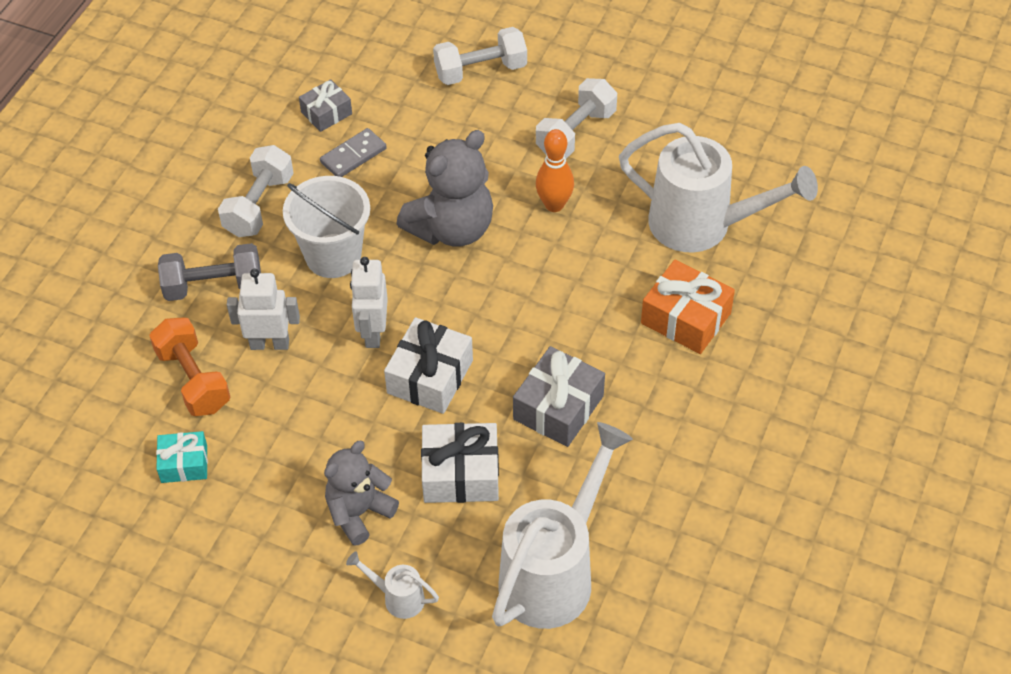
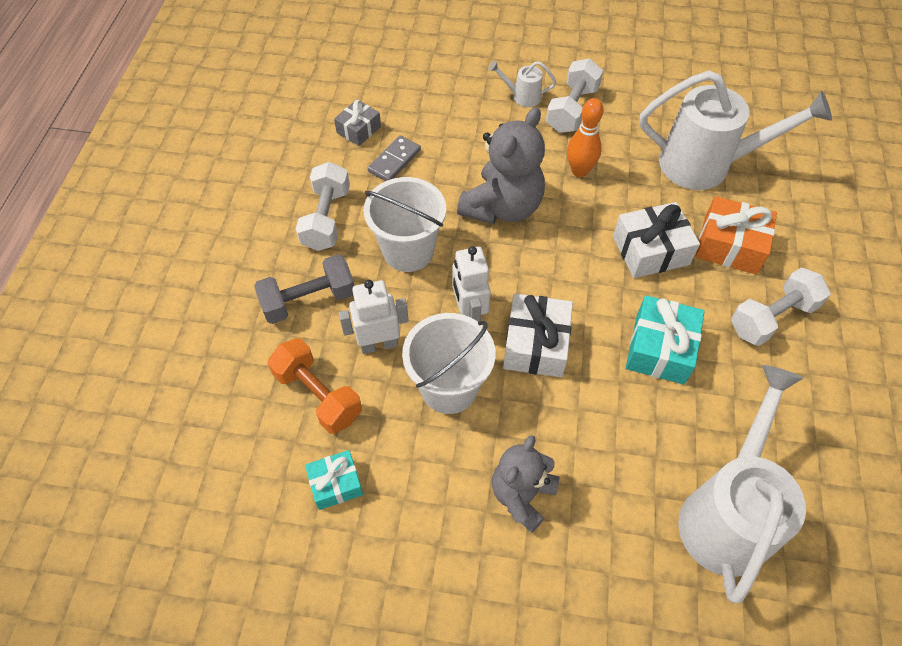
camera: 15 degrees left, 5 degrees up
white watering can [346,551,439,619] -> white watering can moved to [489,61,556,107]
white gift [421,423,499,503] -> white gift moved to [613,202,700,278]
white dumbbell [433,27,527,85] -> white dumbbell moved to [731,268,831,346]
grey gift [513,346,605,447] -> turquoise gift [626,295,705,385]
none -> white bucket [402,313,496,414]

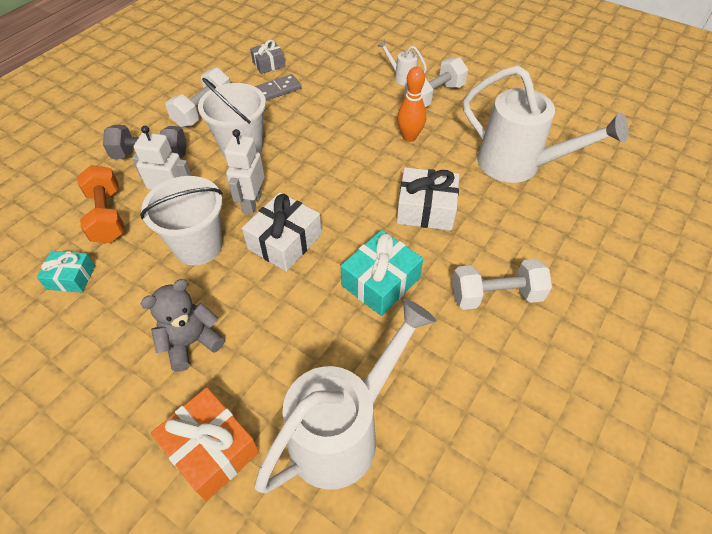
camera: 25 degrees right, 5 degrees down
grey teddy bear [457,107,545,224] -> none
orange gift [696,196,777,274] -> orange gift moved to [151,387,259,501]

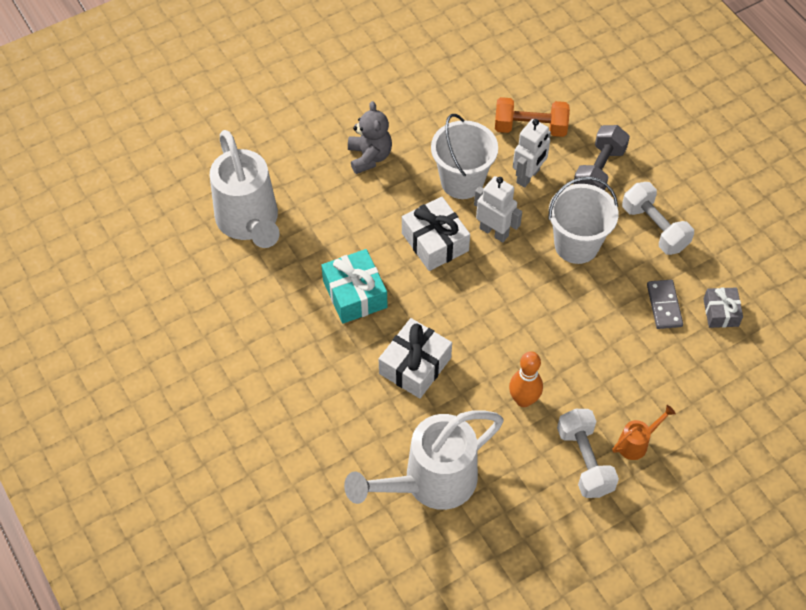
camera: 115 degrees right, 5 degrees up
turquoise gift [37,251,95,292] -> none
orange gift [151,387,259,501] -> none
white watering can [378,40,427,86] -> orange watering can [612,405,676,460]
white dumbbell [452,259,552,310] -> none

